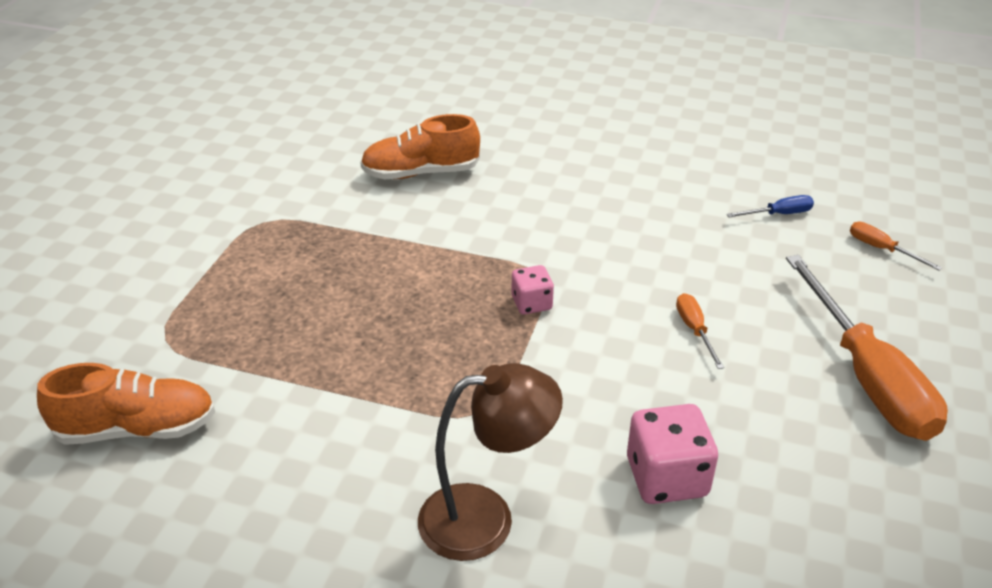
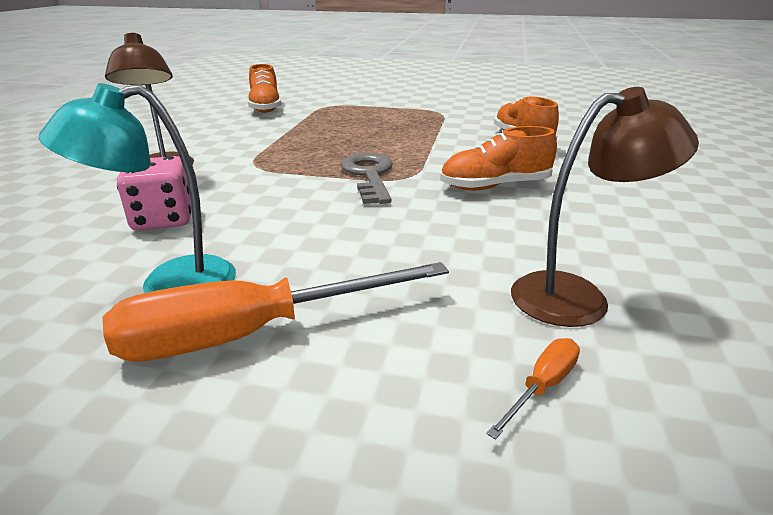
camera: 85 degrees right, 10 degrees down
pink dice [512,265,554,314] -> grey key [341,153,393,204]
orange screwdriver [676,293,724,369] -> none
blue screwdriver [726,195,814,217] -> brown lamp [511,87,699,327]
none -> turquoise lamp [39,83,236,293]
none -> orange shoe [440,126,557,190]

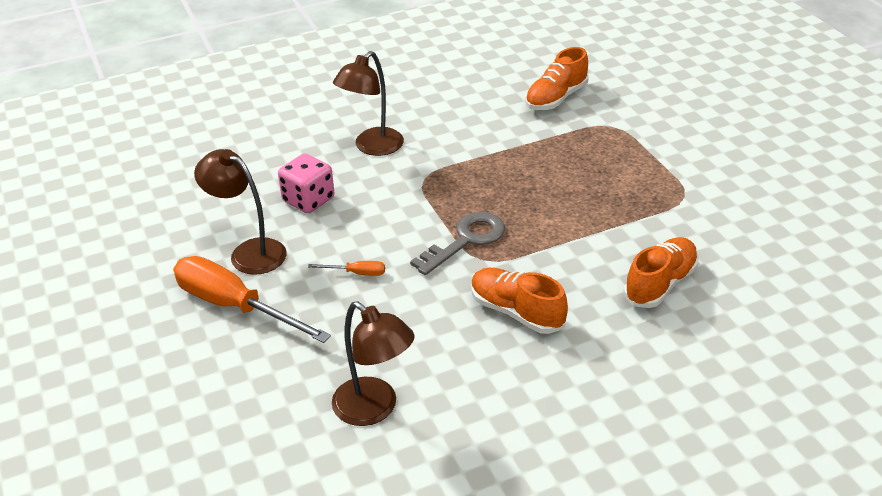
camera: 55 degrees right, 10 degrees up
turquoise lamp [39,83,236,293] -> brown lamp [194,149,287,275]
orange screwdriver [486,338,580,440] -> orange screwdriver moved to [308,261,385,276]

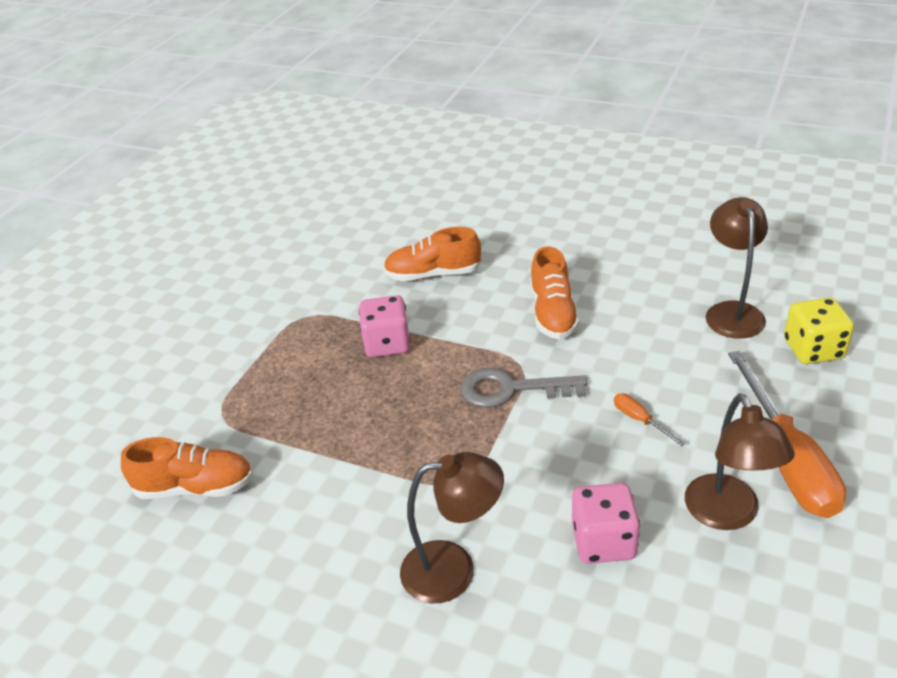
camera: 130 degrees left, 0 degrees up
none -> pink dice [359,295,411,358]
none -> yellow dice [784,297,854,364]

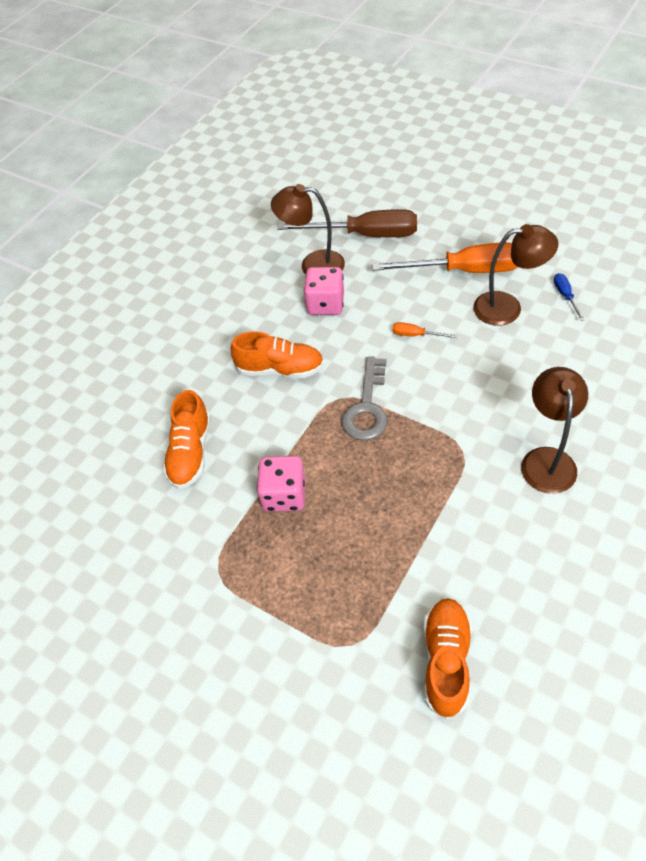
camera: 80 degrees left, 15 degrees up
pink dice [572,483,640,564] -> pink dice moved to [304,267,344,315]
orange screwdriver [614,393,686,446] -> orange screwdriver turned 45 degrees clockwise [392,322,458,338]
yellow dice [784,297,854,364] -> brown screwdriver [277,209,417,237]
none -> blue screwdriver [554,273,585,321]

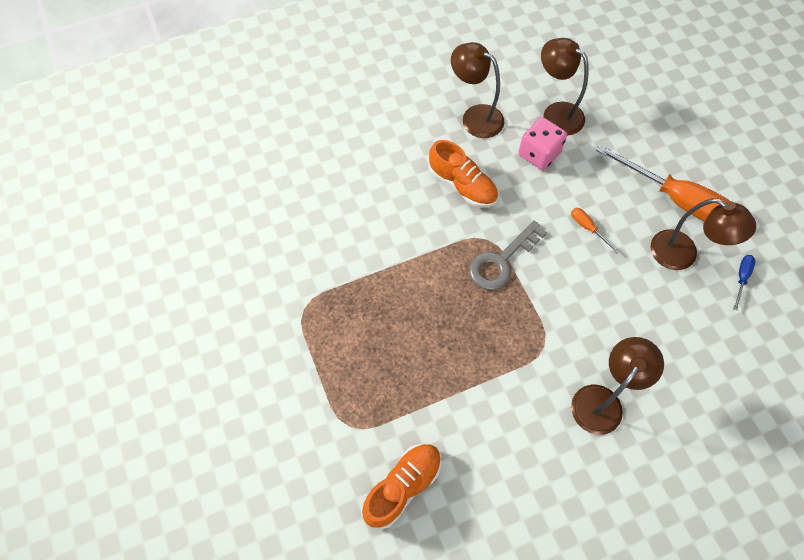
camera: 30 degrees right, 10 degrees up
orange shoe [163,390,211,489] -> none
pink dice [257,456,305,512] -> none
brown screwdriver [277,209,417,237] -> none
none -> brown lamp [451,42,505,138]

